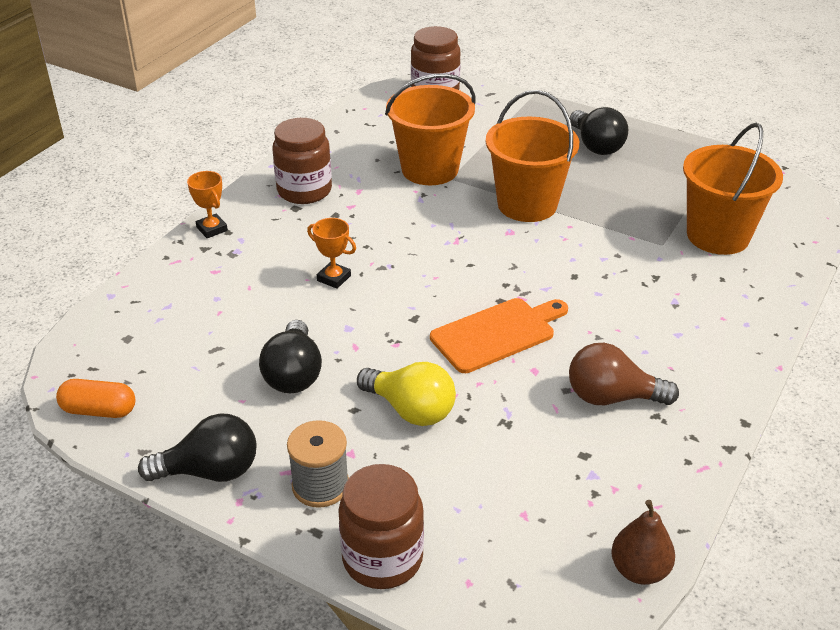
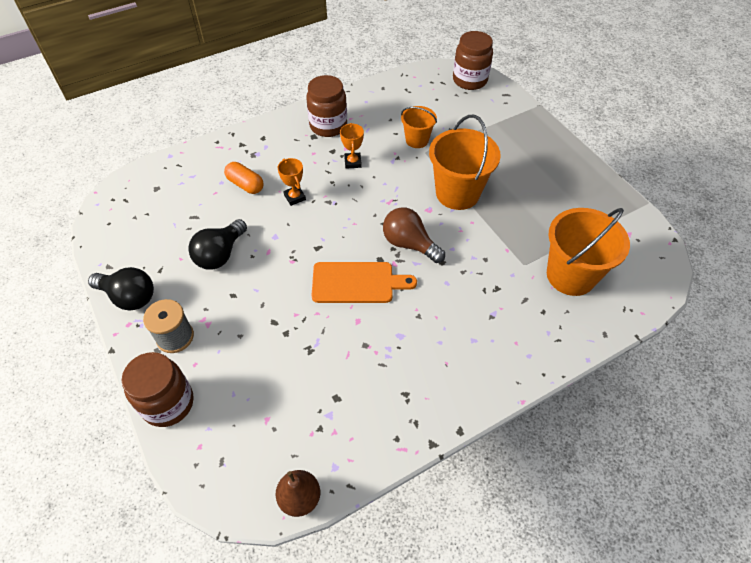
camera: 30 degrees right, 15 degrees up
orange capsule [56,379,135,418] -> orange capsule moved to [224,162,263,194]
orange trophy [187,171,228,238] -> orange trophy moved to [340,123,364,169]
yellow light bulb [357,362,456,426] -> none
orange bucket [385,74,475,185] -> orange bucket [401,106,437,148], size x0.56
brown light bulb [569,343,679,405] -> brown light bulb moved to [383,207,445,263]
black light bulb [570,107,628,155] -> none

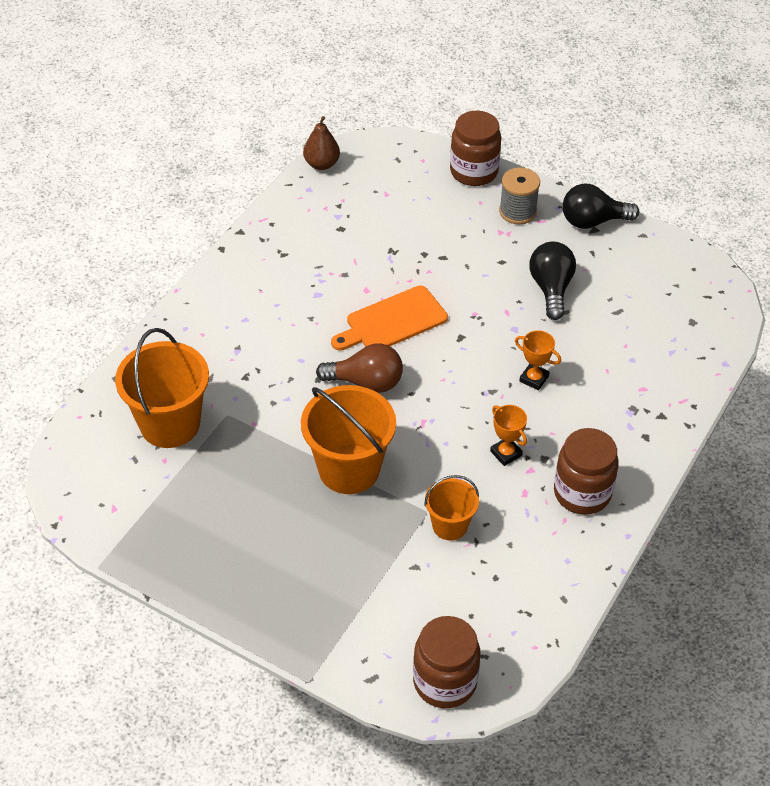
camera: 150 degrees right, 5 degrees down
orange capsule [224,162,263,194] -> none

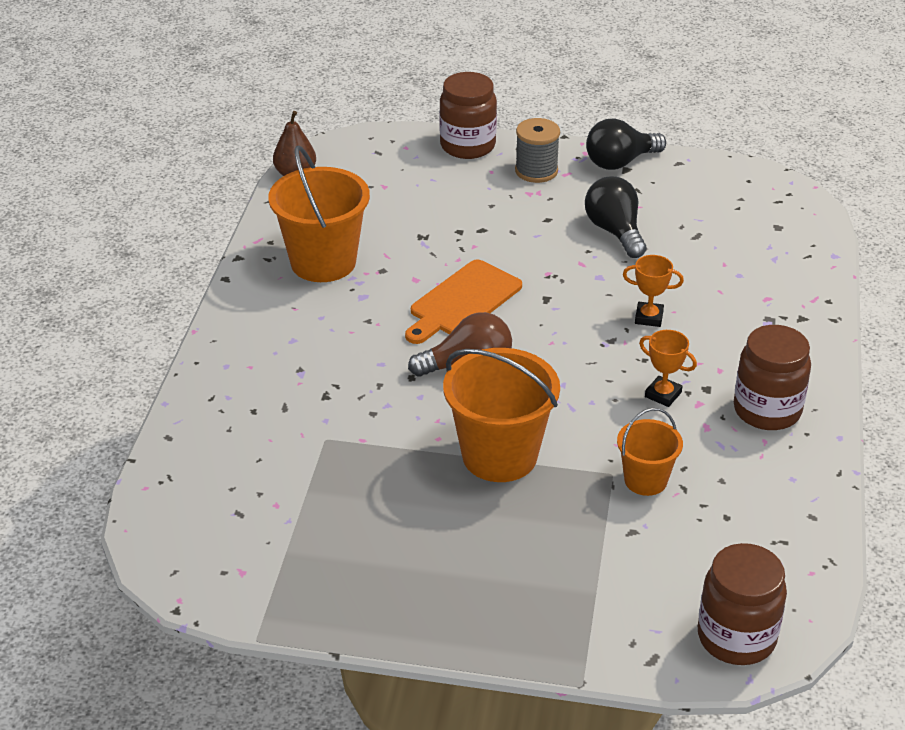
camera: 20 degrees left, 10 degrees down
orange bucket [115,328,209,448] -> orange bucket moved to [268,145,370,282]

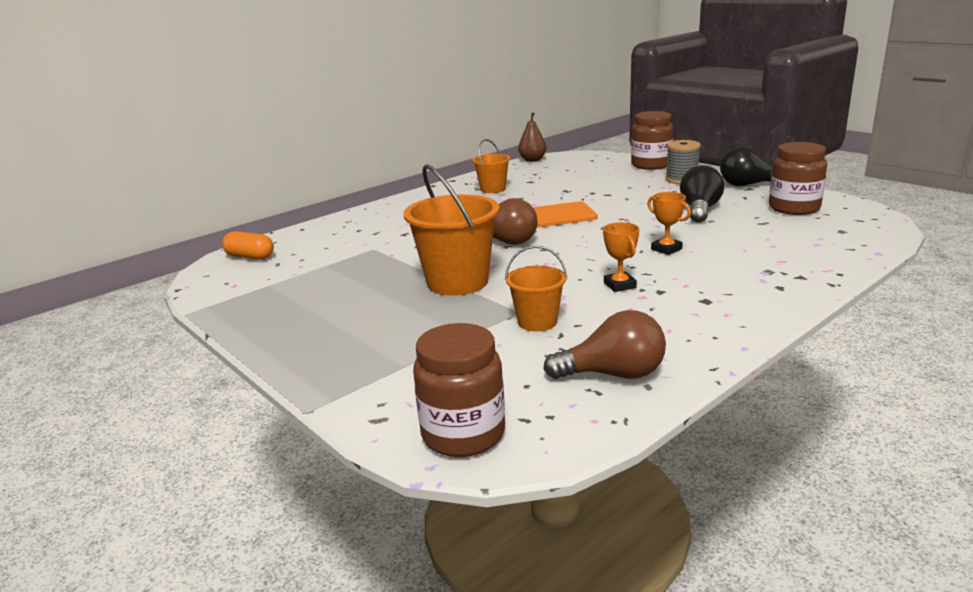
camera: 40 degrees right, 15 degrees down
orange bucket [268,145,370,282] -> orange bucket [472,139,510,193], size x0.56
brown jar [734,325,811,430] -> brown jar moved to [769,142,827,215]
none -> orange capsule [222,231,274,260]
none -> brown light bulb [543,310,666,379]

